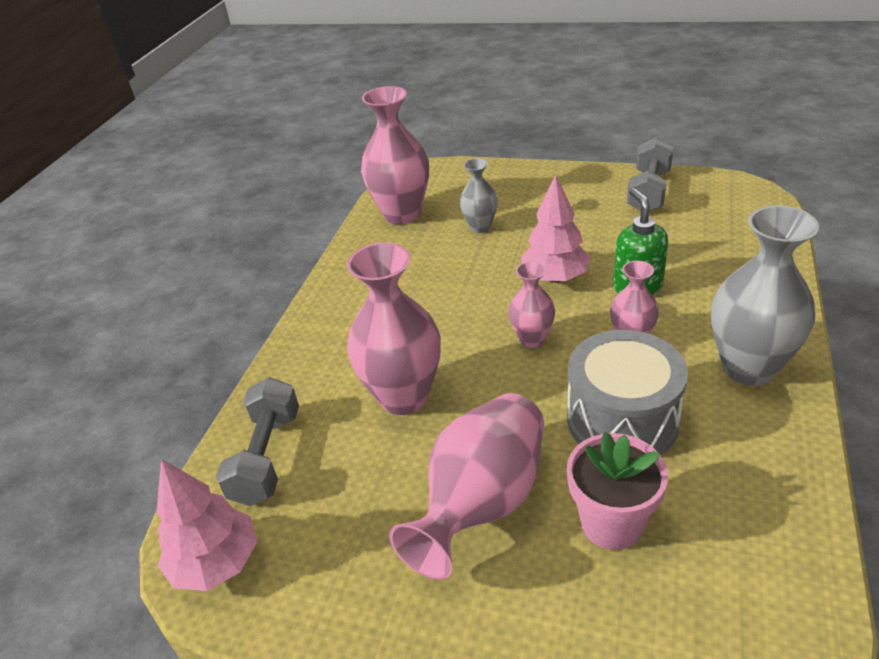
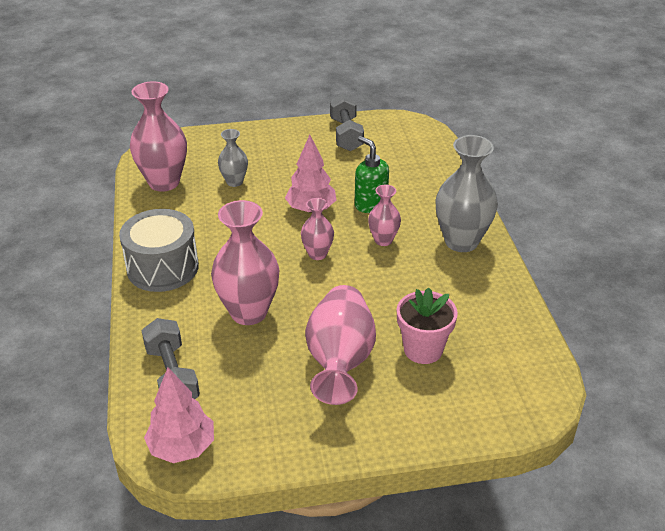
camera: 30 degrees left, 0 degrees up
grey drum [567,330,688,455] -> grey drum moved to [119,209,199,292]

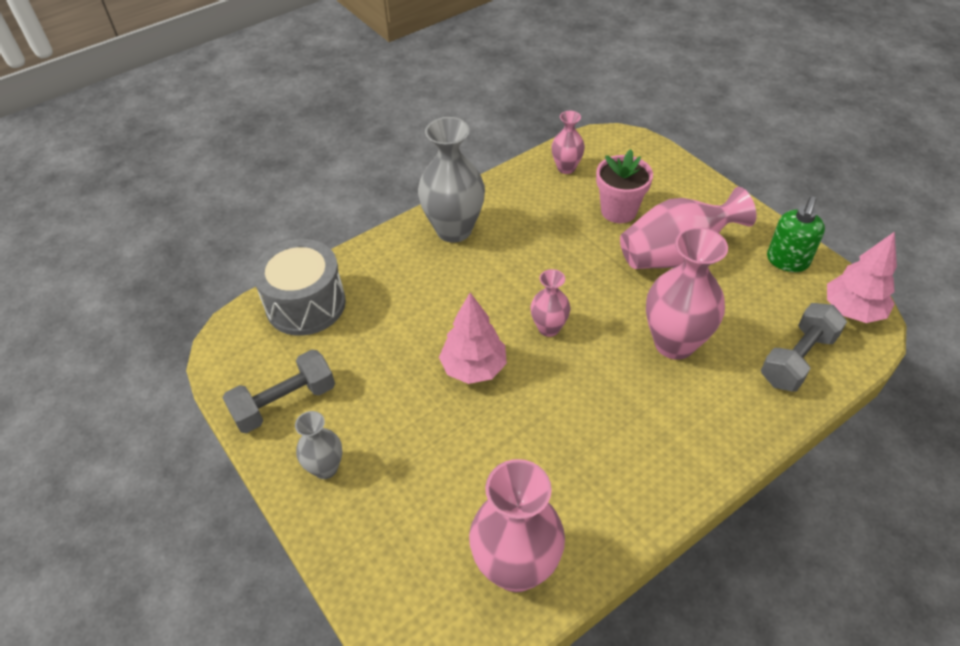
camera: 115 degrees left, 10 degrees up
grey drum [119,209,199,292] -> grey drum moved to [253,239,346,336]
grey vase [218,129,248,187] -> grey vase moved to [295,411,342,479]
green soap dispenser [355,136,389,213] -> green soap dispenser moved to [767,197,825,272]
pink vase [368,185,401,246] -> pink vase moved to [552,111,585,174]

